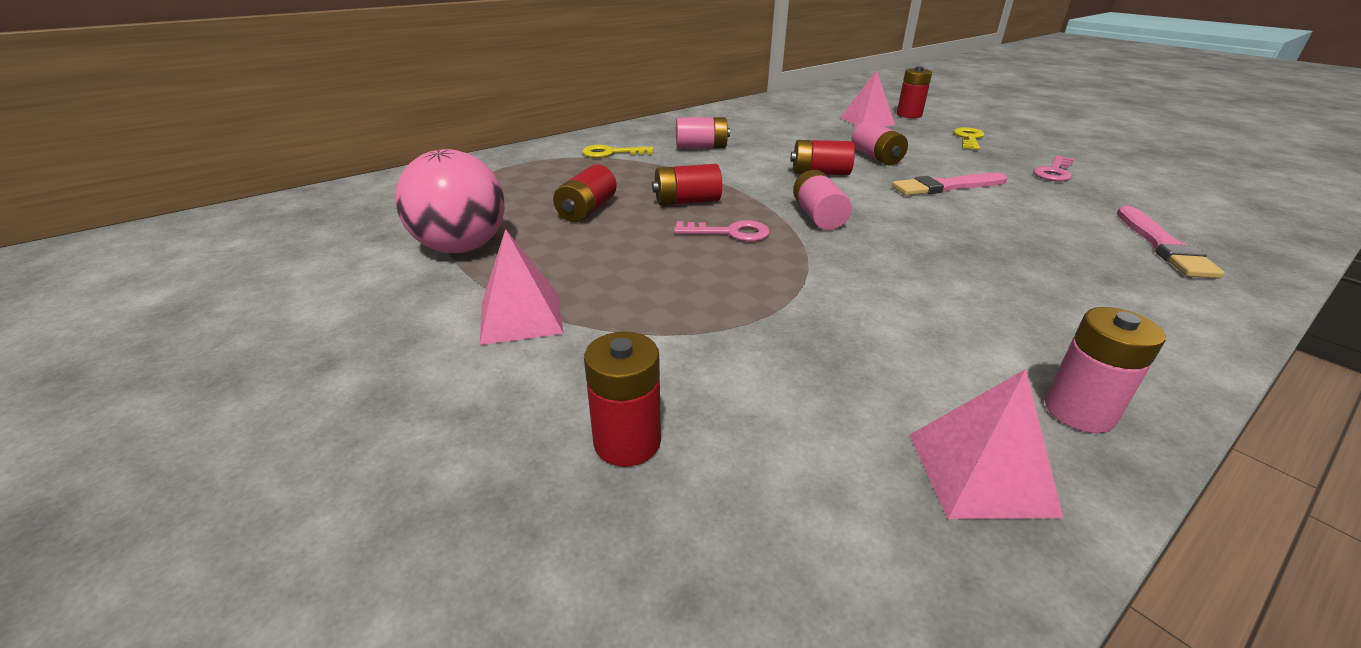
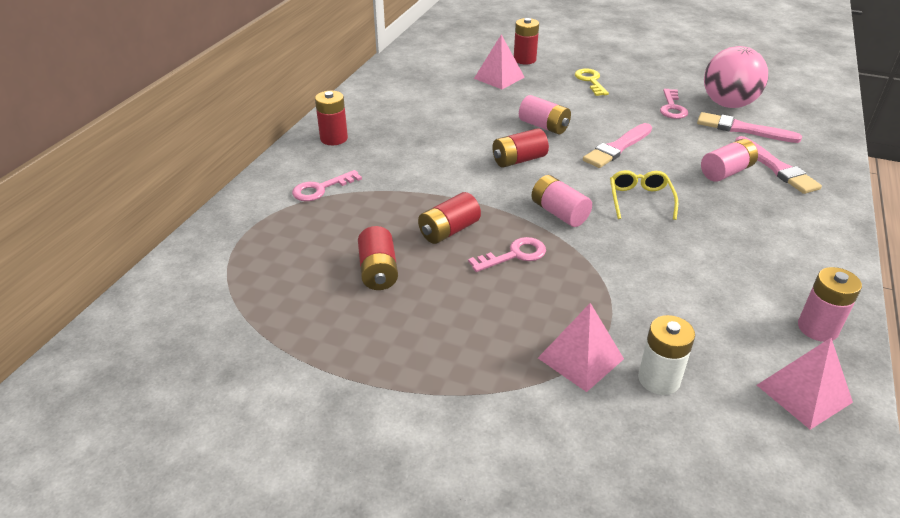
camera: 30 degrees left, 5 degrees up
pink ball [395,149,505,253] -> pink ball moved to [704,46,768,108]
pink pyramid [480,229,564,345] -> pink pyramid moved to [538,303,624,392]
yellow key [582,145,654,158] -> pink key [292,170,362,201]
red battery [584,332,661,467] -> red battery moved to [315,91,348,145]
pink battery [676,117,730,149] -> pink battery moved to [701,139,758,182]
none -> yellow glasses [610,170,678,220]
none -> white battery [638,315,695,395]
none -> pink brush [697,112,802,143]

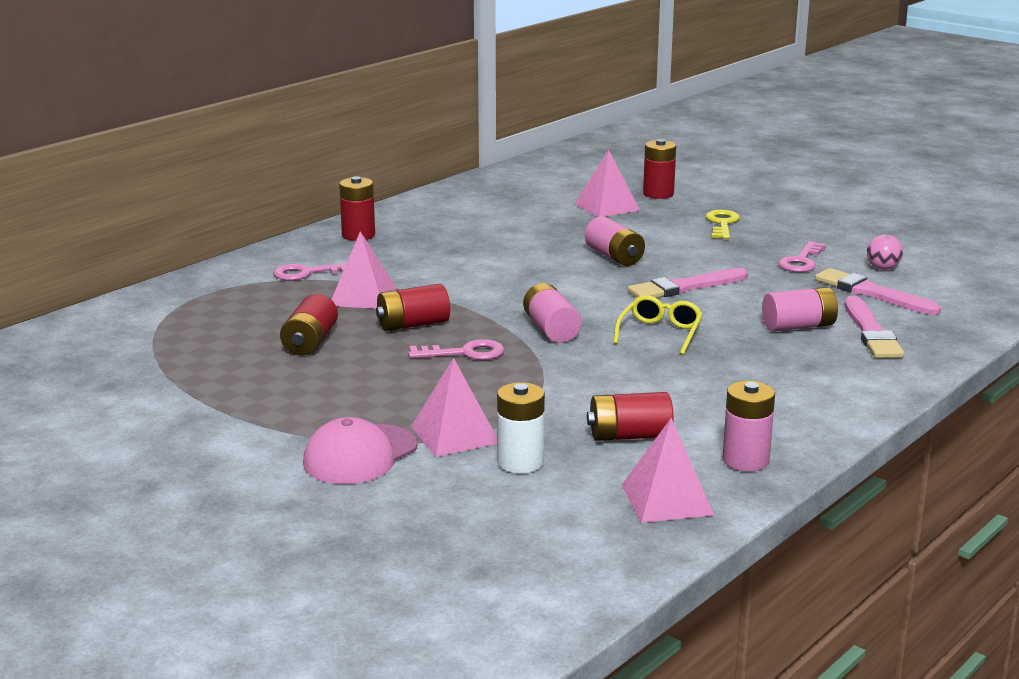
camera: 20 degrees right, 15 degrees down
red battery [492,128,549,167] -> red battery moved to [587,392,674,441]
pink ball [704,46,768,108] -> pink ball [867,235,903,270], size x0.43
none -> pink cap [303,417,417,484]
none -> pink pyramid [331,231,397,309]

